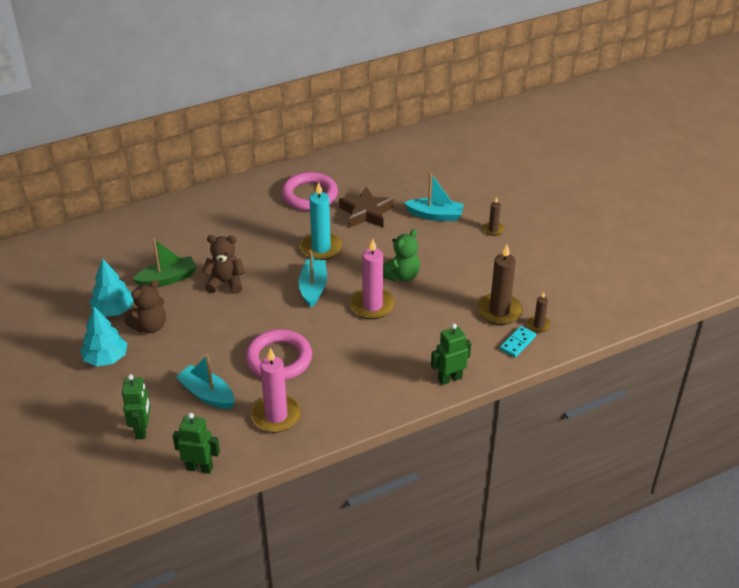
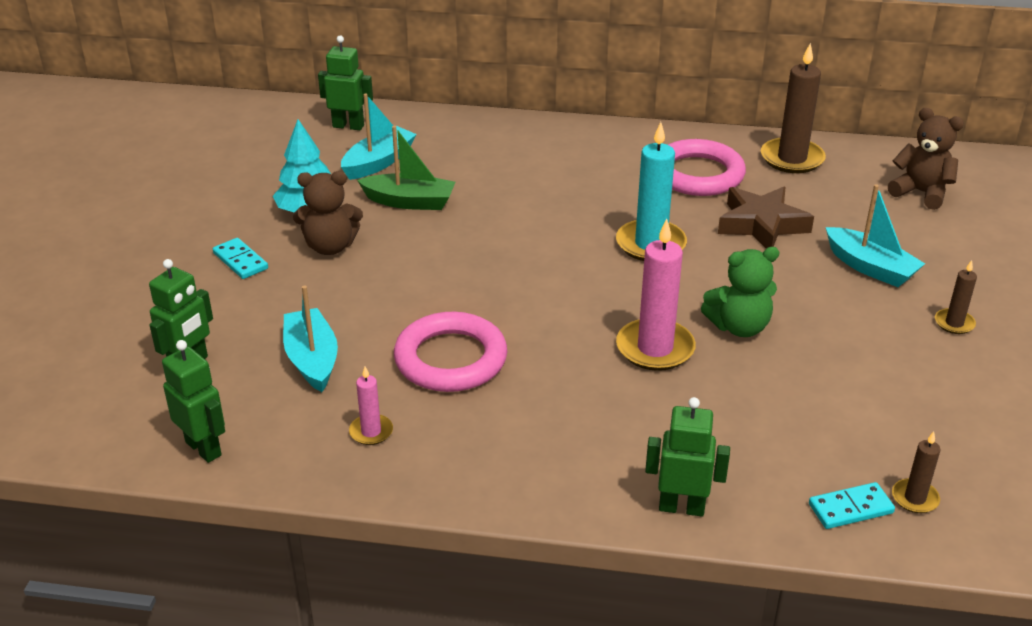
camera: 35 degrees right, 5 degrees down
turquoise tree [80,307,127,366] -> turquoise domino [213,238,268,279]
brown teddy bear [202,235,245,294] -> brown teddy bear moved to [888,108,964,210]
pink candle [251,348,301,432] -> pink candle [349,367,393,445], size x0.51
turquoise boat [298,250,327,308] -> turquoise boat moved to [341,93,417,180]
brown candle [477,245,522,325] -> brown candle moved to [761,43,826,173]
none -> green robot [318,35,373,130]

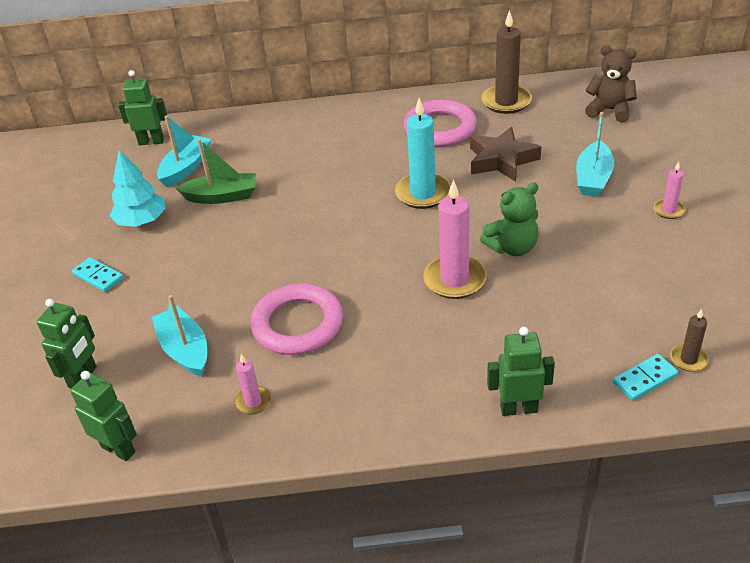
camera: 10 degrees left, 5 degrees up
brown teddy bear [293,171,363,255] -> none
turquoise boat [826,184,925,287] -> turquoise boat turned 75 degrees clockwise [576,112,614,197]
brown candle [935,260,977,334] -> pink candle [654,161,685,219]

